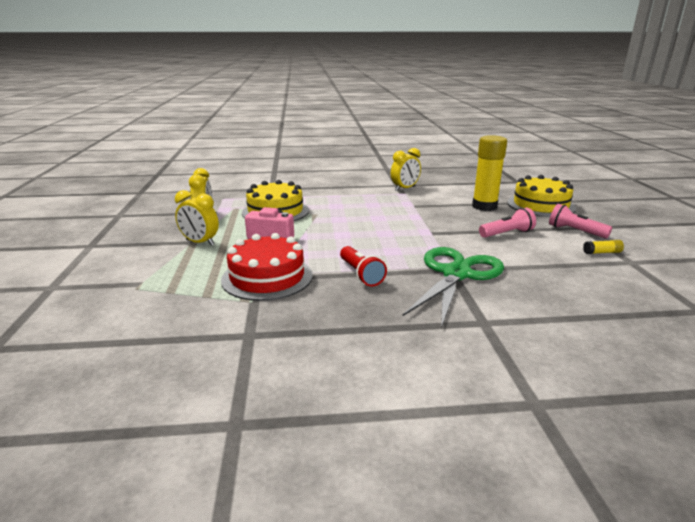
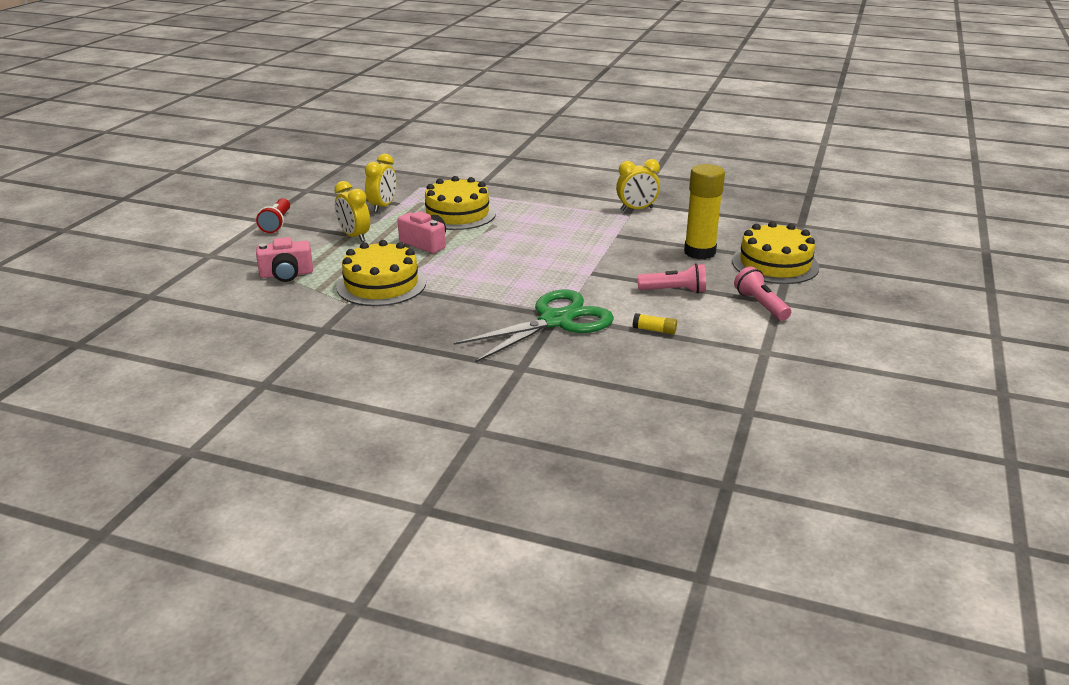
camera: 25 degrees right, 5 degrees up
red cake [221,233,313,301] -> yellow cake [336,240,426,306]
red flashlight [340,246,387,287] -> red flashlight moved to [256,198,290,233]
yellow glue stick [583,240,624,254] -> yellow glue stick moved to [633,313,677,334]
none -> pink camera [256,237,313,282]

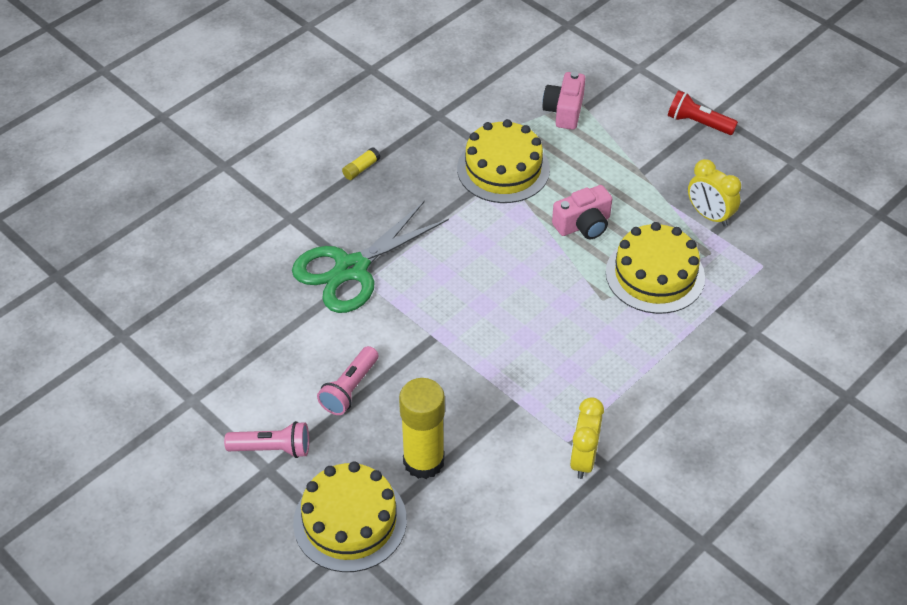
camera: 115 degrees right, 20 degrees up
yellow clock [334,181,370,242] -> none
green scissors [454,289,614,363] -> green scissors turned 60 degrees clockwise [292,200,449,313]
yellow glue stick [633,313,677,334] -> yellow glue stick moved to [342,147,380,180]

